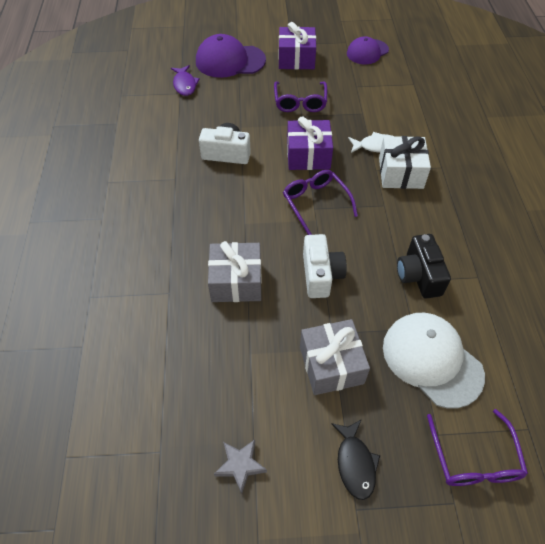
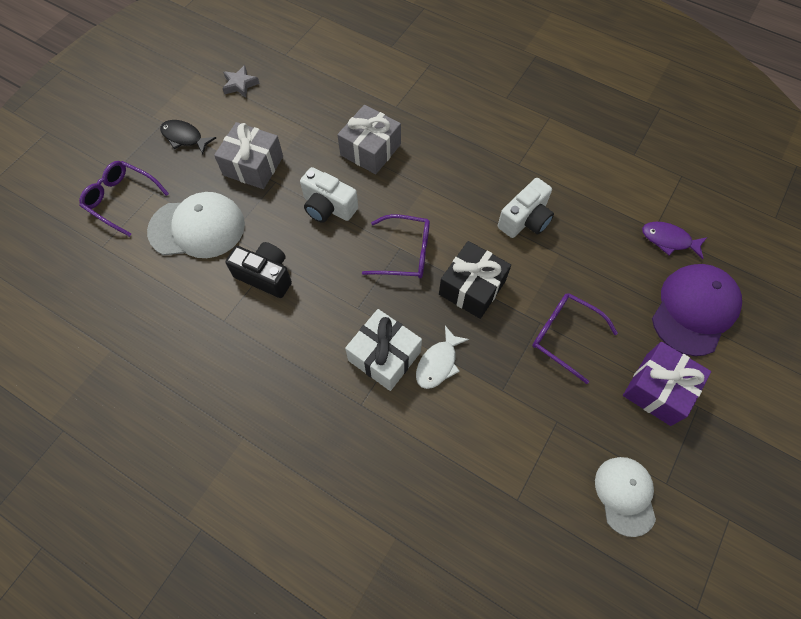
camera: 125 degrees right, 10 degrees up
purple gift [287,117,333,170] -> black gift [439,241,511,319]
purple cap [347,36,389,64] -> white cap [595,457,656,537]

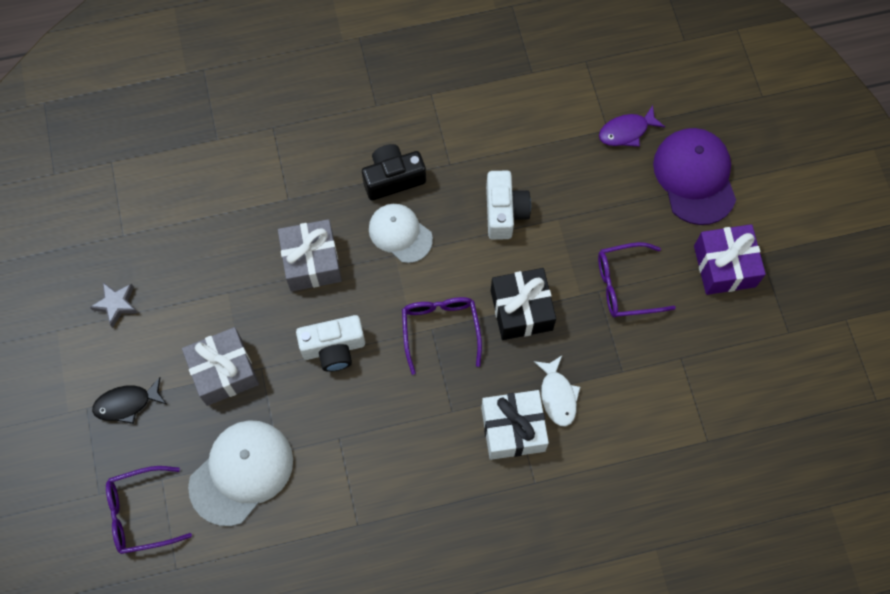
camera: 45 degrees left, 5 degrees up
black camera [225,242,292,298] -> black camera moved to [362,144,426,200]
purple glasses [362,214,430,278] -> purple glasses turned 60 degrees counterclockwise [402,297,482,375]
white cap [595,457,656,537] -> white cap moved to [369,204,433,263]

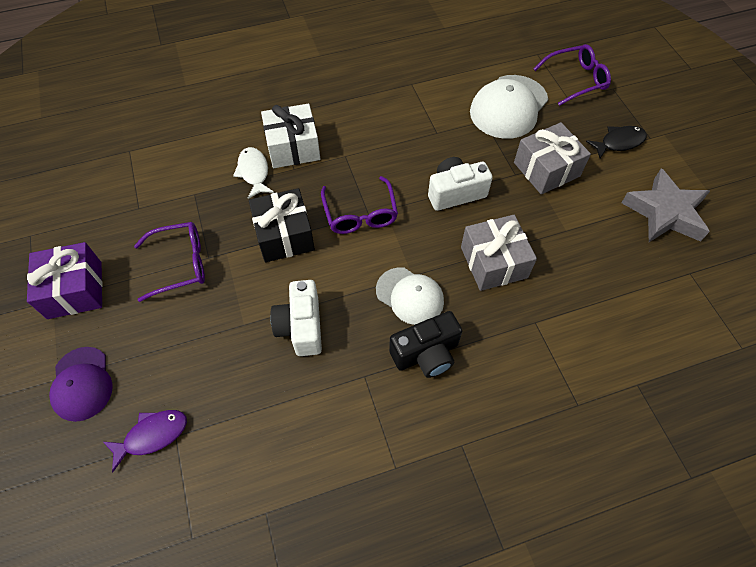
camera: 175 degrees right, 10 degrees down
grey star [90,282,138,328] -> grey star [621,168,710,242], size x1.88
purple cap [653,128,736,225] -> purple cap [49,347,113,422], size x0.65

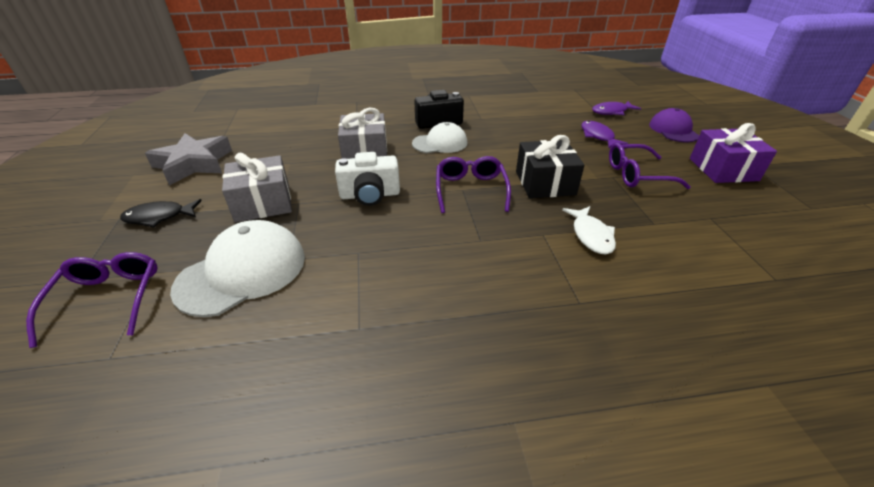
camera: 170 degrees left, 20 degrees down
white gift [261,103,320,168] -> none
white camera [270,280,322,356] -> none
white cap [376,267,444,325] -> white cap turned 120 degrees clockwise [412,122,467,153]
purple glasses [534,44,611,106] -> purple glasses turned 90 degrees clockwise [26,252,158,348]
none -> purple fish [581,121,628,148]

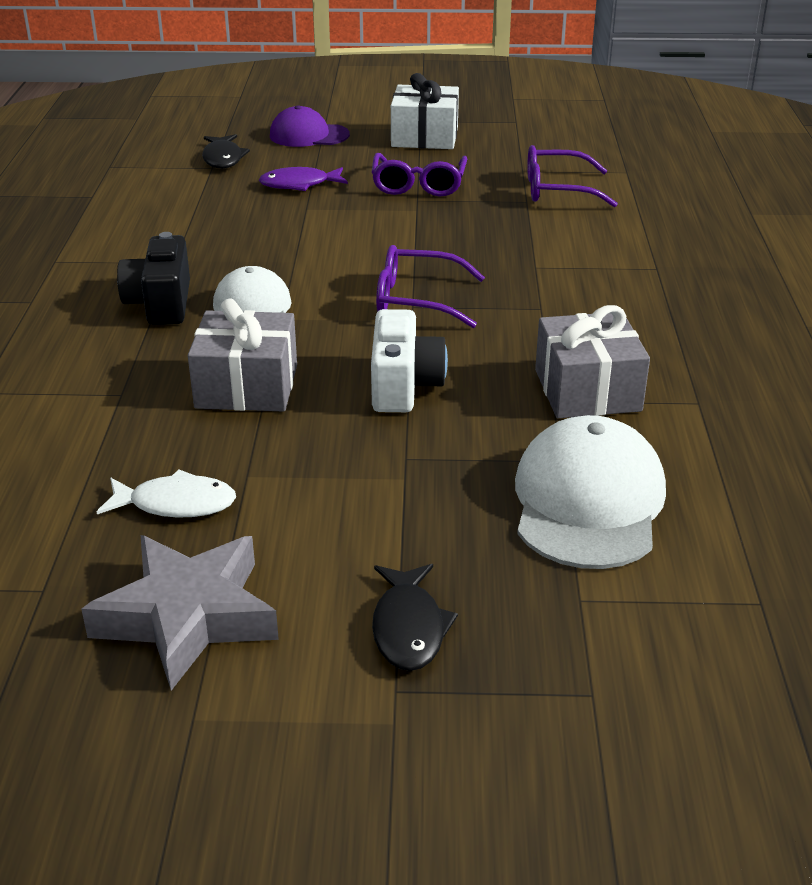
camera: 80 degrees left, 5 degrees down
purple glasses [26,252,158,348] -> purple glasses moved to [527,145,618,207]
white cap [170,220,305,317] -> white cap turned 45 degrees clockwise [515,415,666,569]
grey gift [222,153,292,222] -> grey gift moved to [535,305,650,418]
black gift [516,135,585,198] -> none
white fish [562,206,616,254] -> white fish moved to [97,469,236,518]
purple fish [592,101,641,115] -> black fish [202,134,250,168]
purple gift [690,123,777,183] -> white gift [391,73,459,149]

